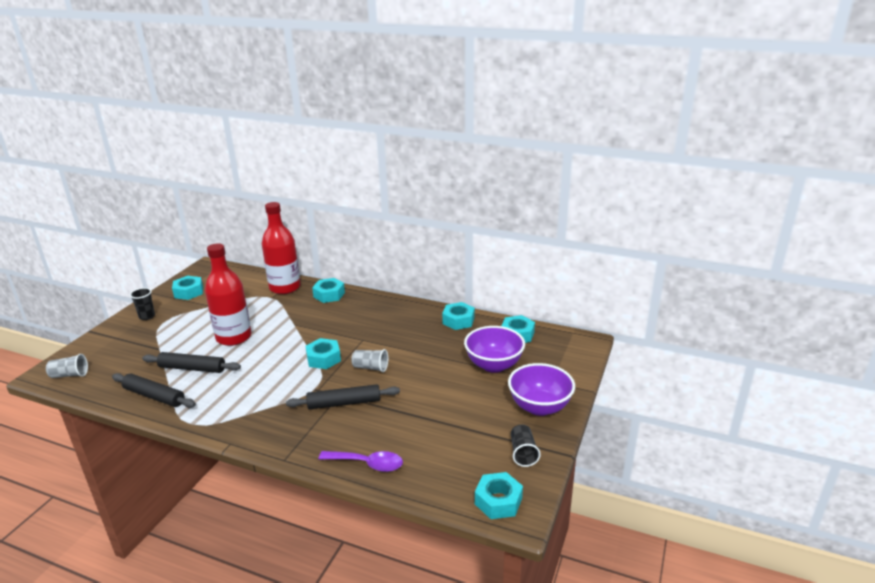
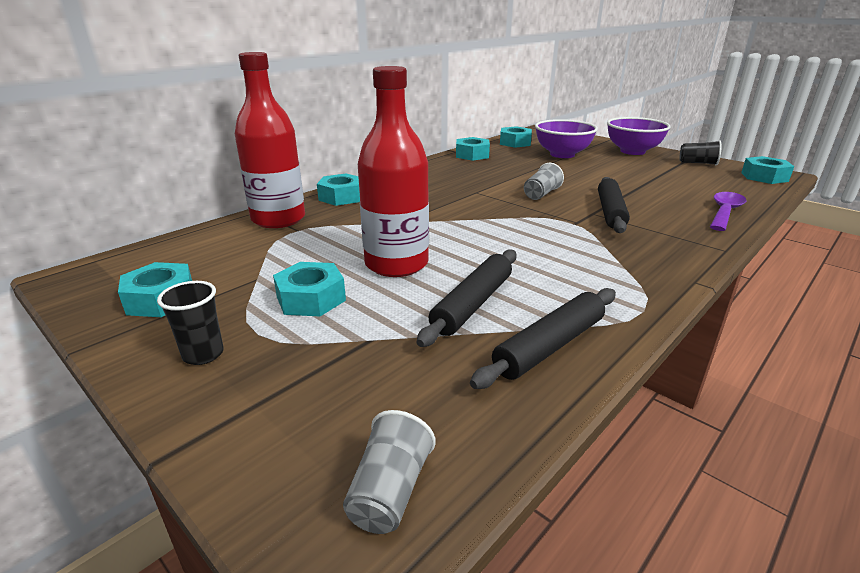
camera: 70 degrees left, 0 degrees up
turquoise nut [306,338,341,369] -> turquoise nut moved to [273,262,346,316]

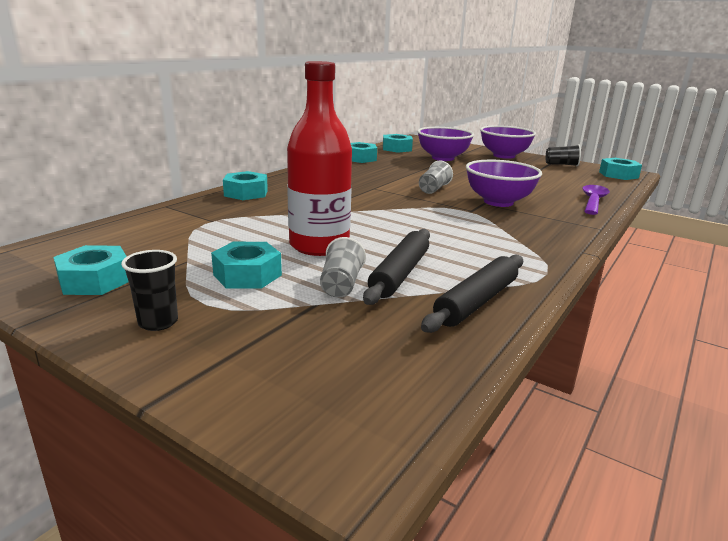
camera: 10 degrees left, 5 degrees down
red bottle [235,52,305,228] -> none
grey cup [343,410,436,534] -> grey cup moved to [320,237,366,298]
black rolling pin [598,177,630,233] -> purple bowl [466,160,542,207]

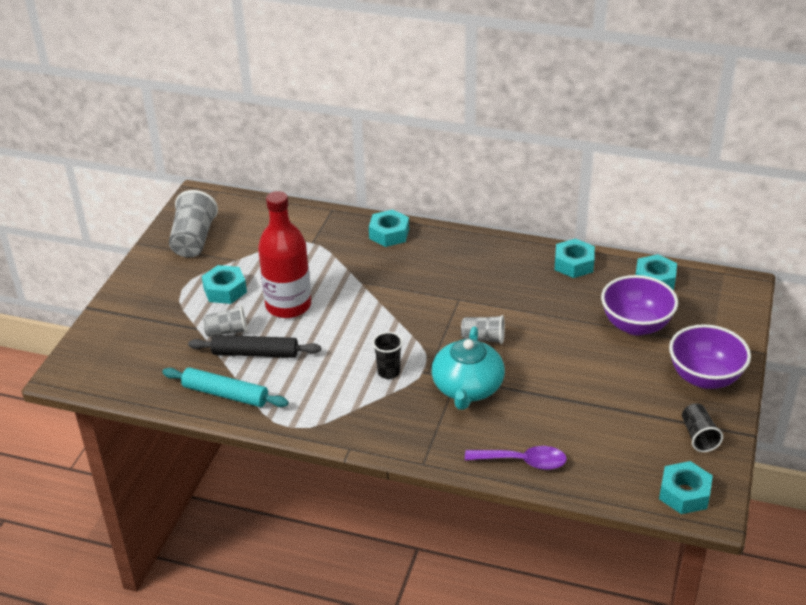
camera: 75 degrees right, 15 degrees up
turquoise nut [53,245,129,295] -> grey cup [169,190,218,257]
black cup [121,250,178,331] -> black cup moved to [372,332,403,379]
black rolling pin [421,255,523,333] -> turquoise rolling pin [162,367,288,407]
purple bowl [466,160,542,207] -> turquoise teapot [431,326,505,410]

